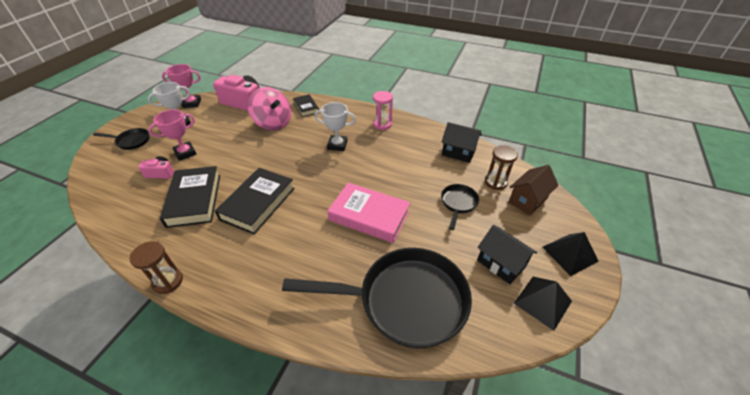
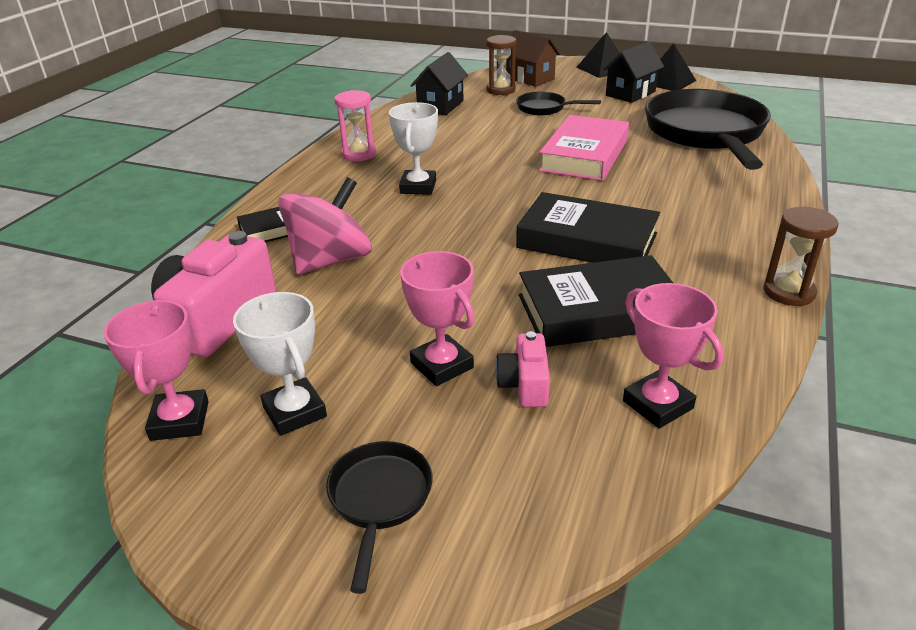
camera: 90 degrees left, 10 degrees down
none -> pink trophy [623,283,724,429]

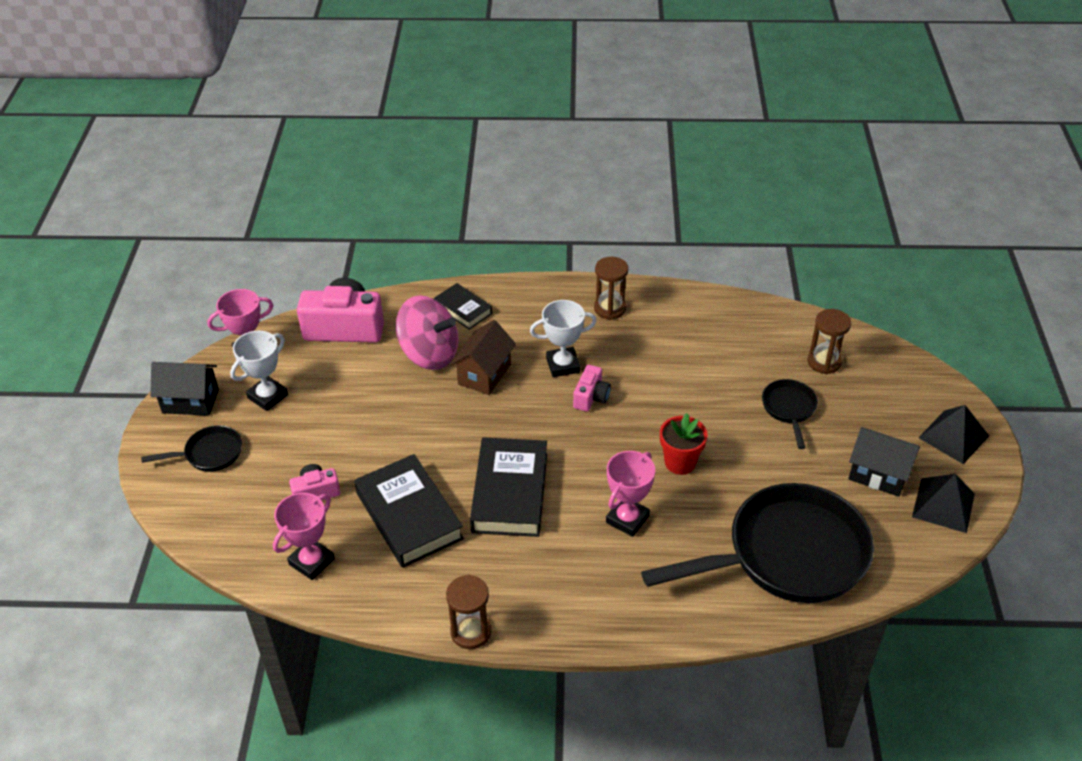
camera: 70 degrees right, 10 degrees up
pink hourglass [334,90,376,161] -> brown hourglass [594,257,628,320]
pink trophy [400,251,475,386] -> pink trophy moved to [606,451,655,537]
black house [410,52,468,115] -> black house moved to [150,362,219,416]
brown house [506,30,560,87] -> brown house moved to [450,320,516,395]
pink book [539,115,629,181] -> red flower pot [660,413,708,475]
none -> pink camera [573,365,611,412]

